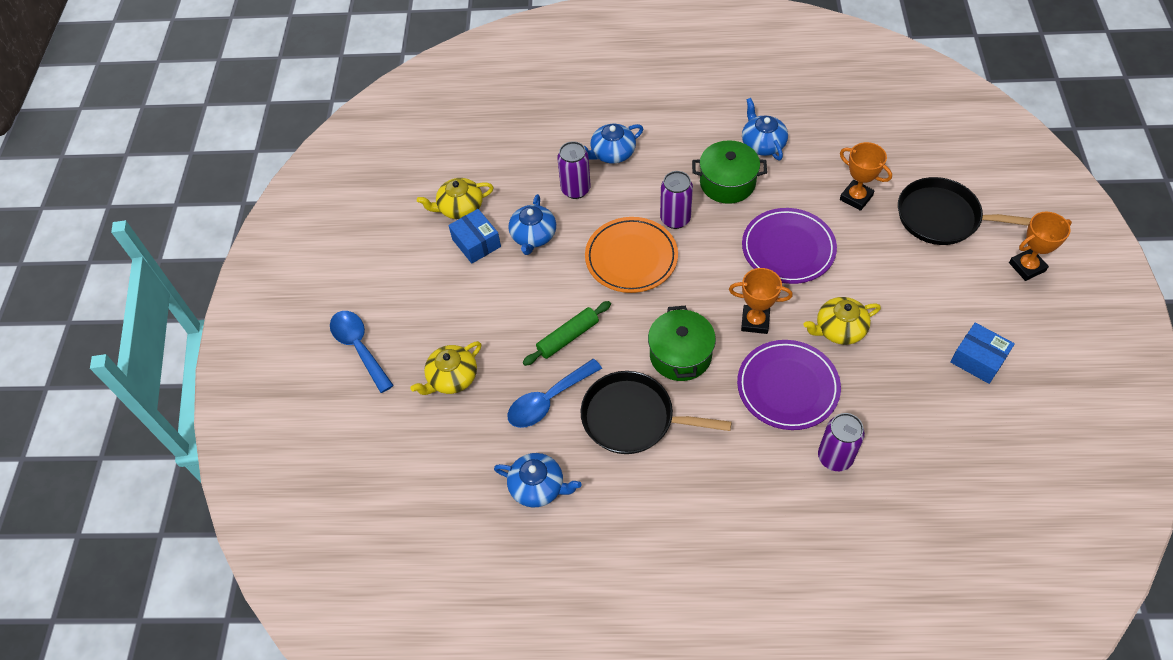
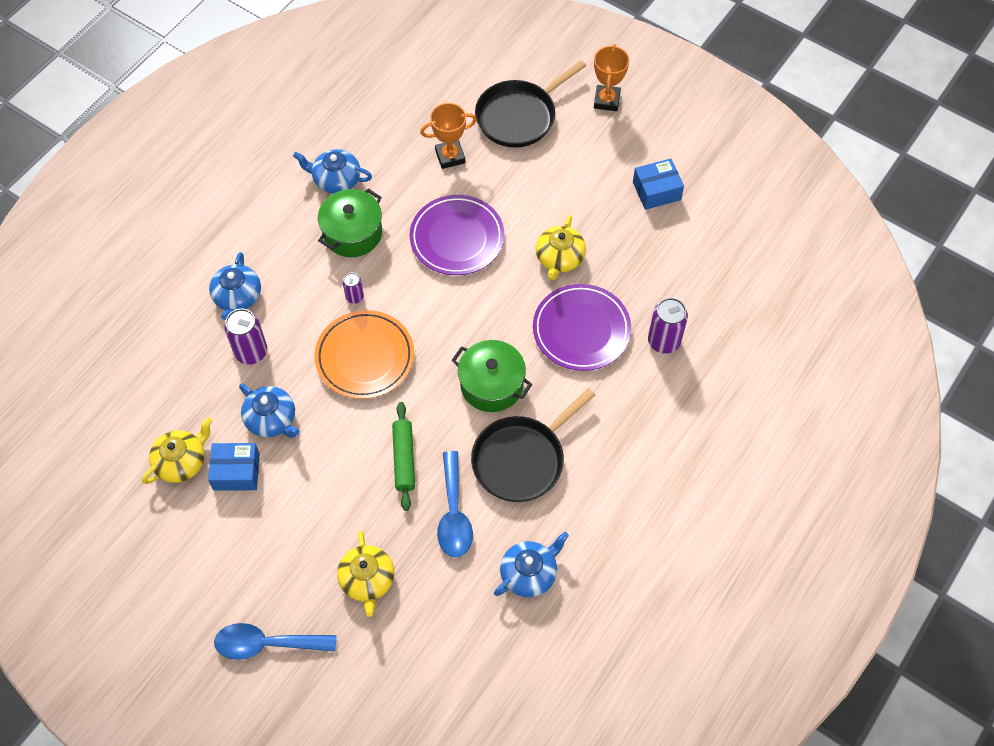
camera: 60 degrees left, 5 degrees up
yellow teapot [417,178,494,219] -> yellow teapot turned 150 degrees counterclockwise [142,417,212,484]
purple can [660,171,693,229] -> purple can [343,273,364,304], size x0.56
orange trophy [729,268,793,334] -> none

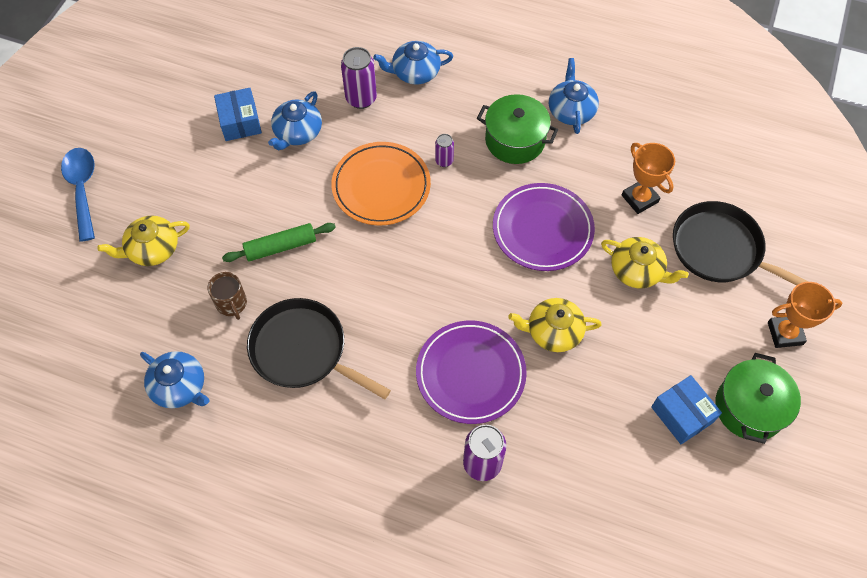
camera: 75 degrees right, 0 degrees up
yellow teapot [142,417,212,484] -> yellow teapot moved to [601,237,689,288]
blue spoon [437,451,473,558] -> brown mug [208,272,247,320]
green pot [452,340,533,412] -> green pot moved to [715,353,801,444]

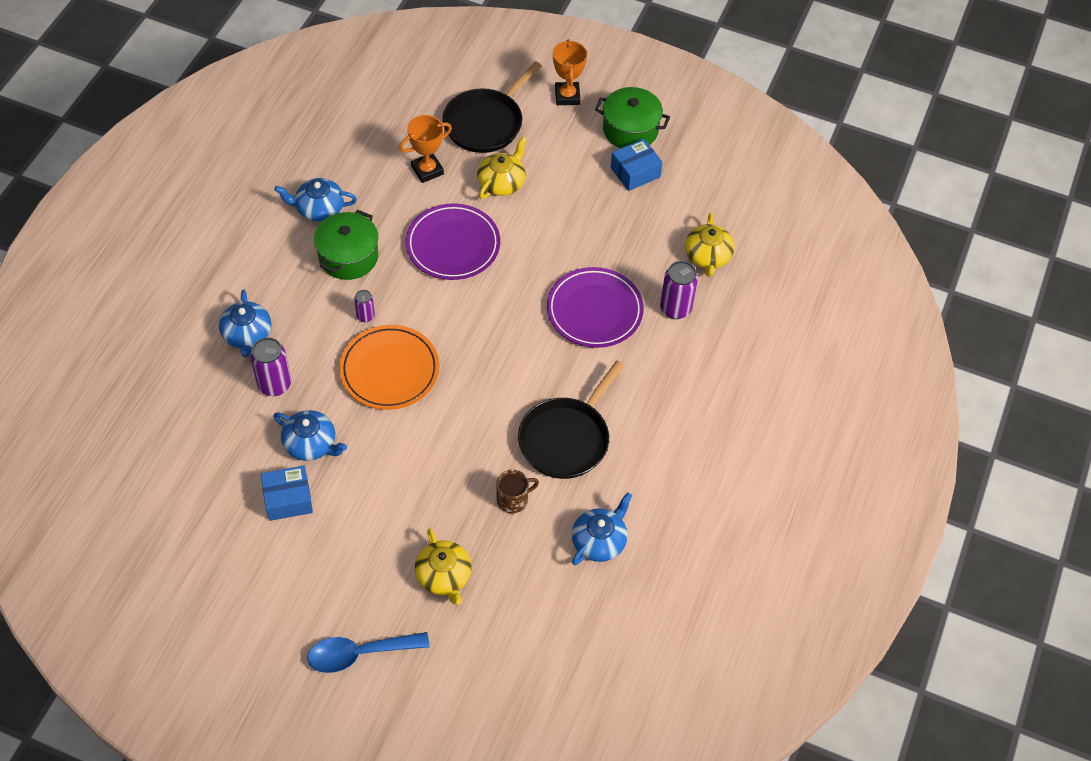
camera: 90 degrees left, 5 degrees down
green rolling pin [222,223,336,262] -> none
yellow teapot [508,298,602,352] -> yellow teapot moved to [685,213,735,277]

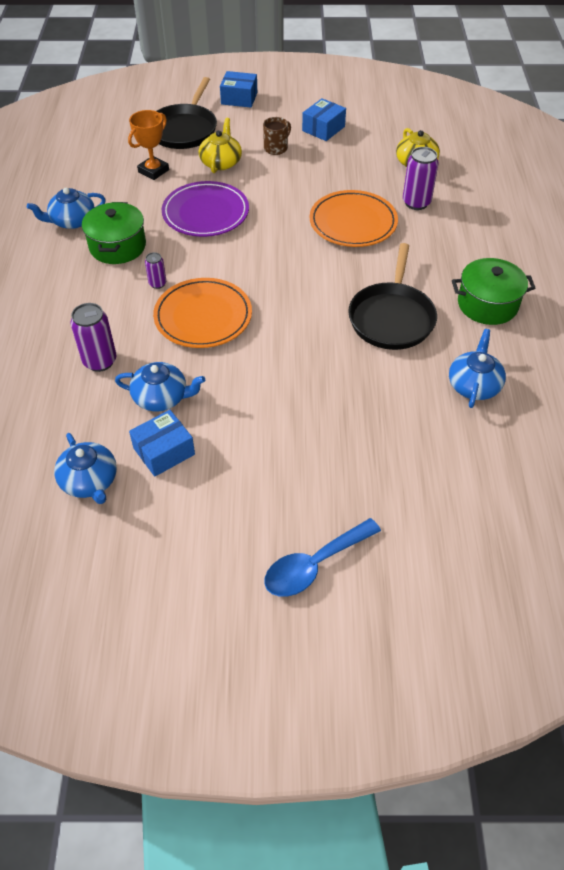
camera: 20 degrees left, 5 degrees down
blue teapot [219,290,271,357] -> blue teapot moved to [54,433,117,504]
yellow teapot [415,528,472,605] -> none
brown mug [496,470,539,514] -> brown mug moved to [263,117,291,155]
purple plate [547,267,644,348] -> orange plate [310,190,398,247]
orange trophy [553,39,587,105] -> blue box [220,71,257,108]
green pot [595,87,670,148] -> green pot moved to [452,258,535,325]

